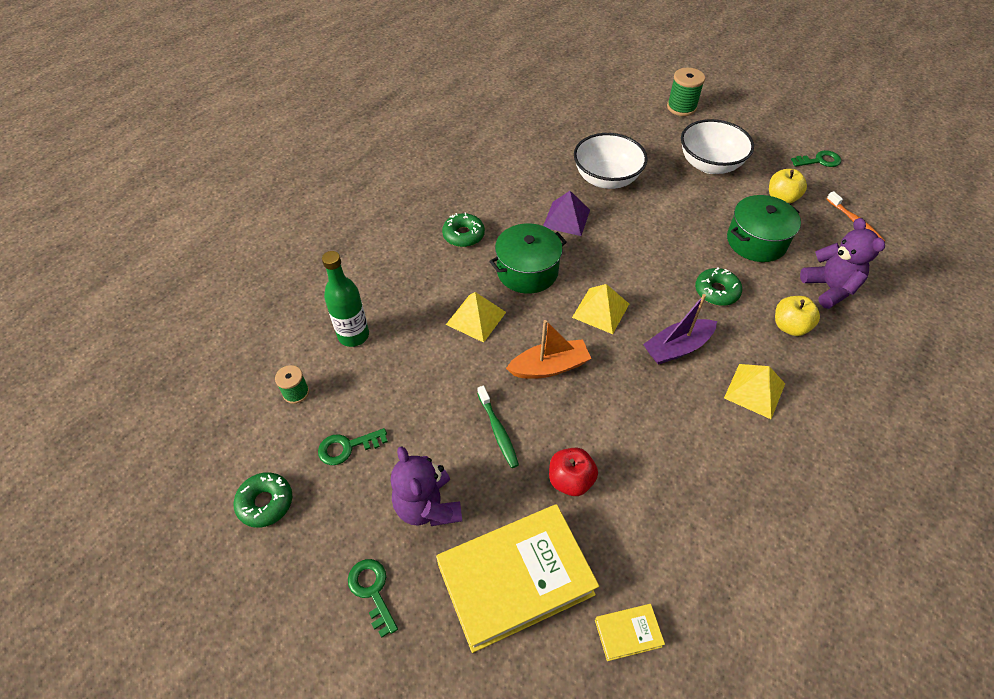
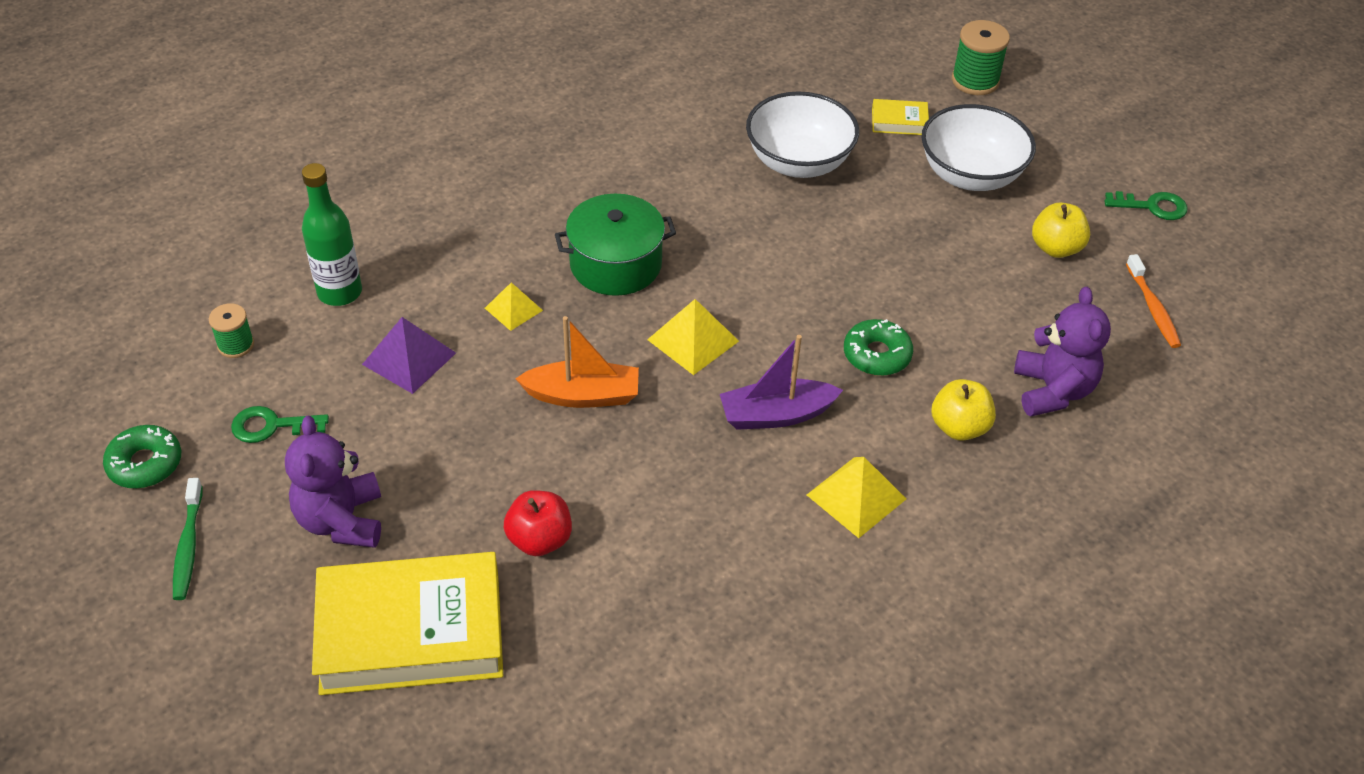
camera: 15 degrees right, 5 degrees down
green key [348,559,398,638] -> none
green donut [442,212,485,247] -> none
yellow pyramid [446,292,506,343] -> yellow pyramid [485,282,543,331], size x0.65
green toothbrush [477,386,519,468] -> green toothbrush moved to [173,478,203,600]
purple pyramid [543,191,590,236] -> purple pyramid moved to [362,317,456,394]
yellow book [595,604,665,661] -> yellow book moved to [872,99,929,135]
green pot [727,195,801,262] -> none

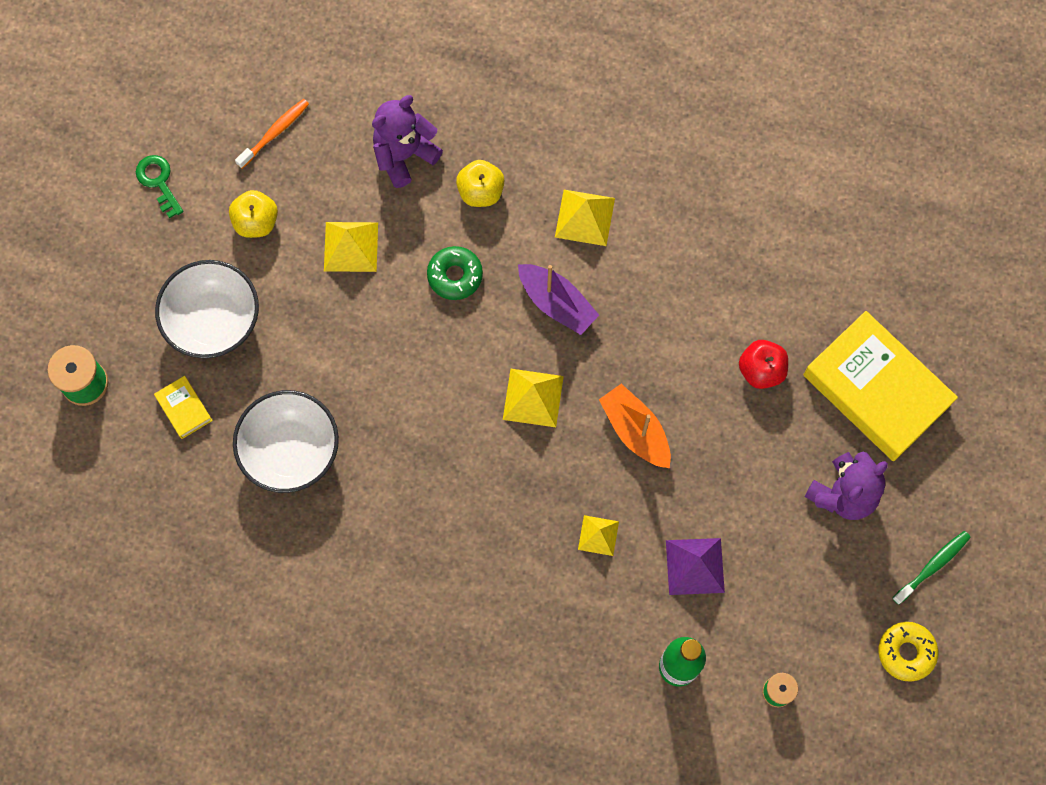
camera: 125 degrees left, 25 degrees up
green donut [103,425,181,488] -> yellow donut [878,622,938,682]
green key [231,406,329,443] -> none
green pot [555,194,676,296] -> none
none -> yellow pyramid [324,222,378,272]

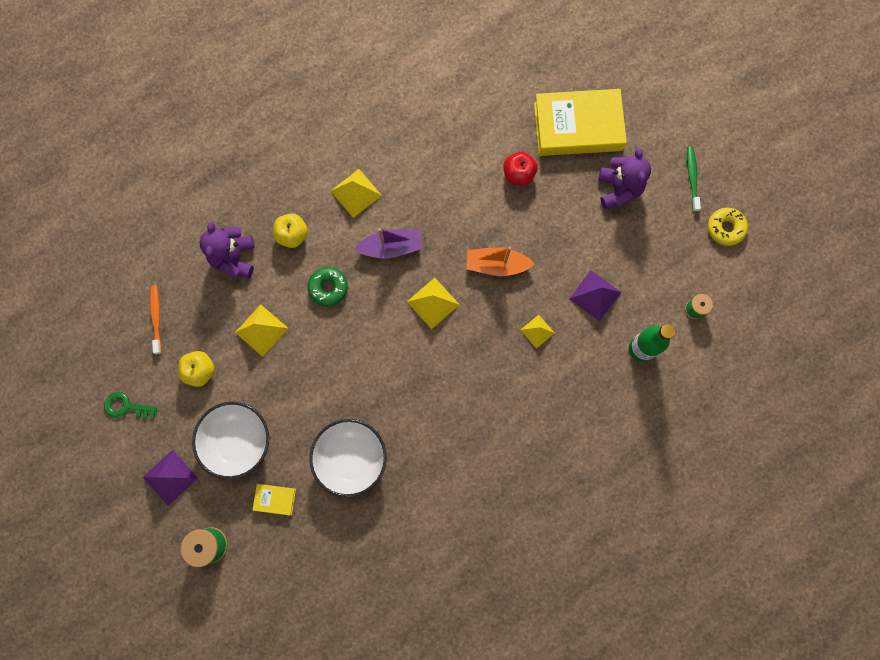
camera: 50 degrees left, 5 degrees up
none -> purple pyramid [143,450,198,506]

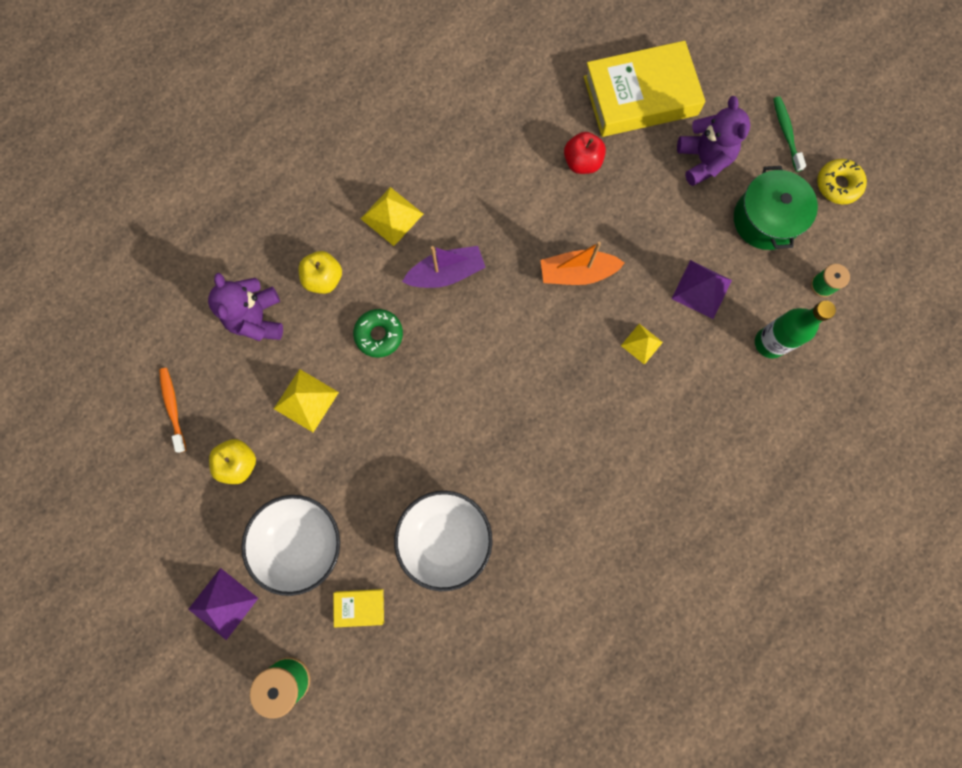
camera: 10 degrees left, 0 degrees up
green key [104,392,157,419] -> none
yellow pyramid [407,278,460,329] -> none
none -> green pot [734,166,818,250]

